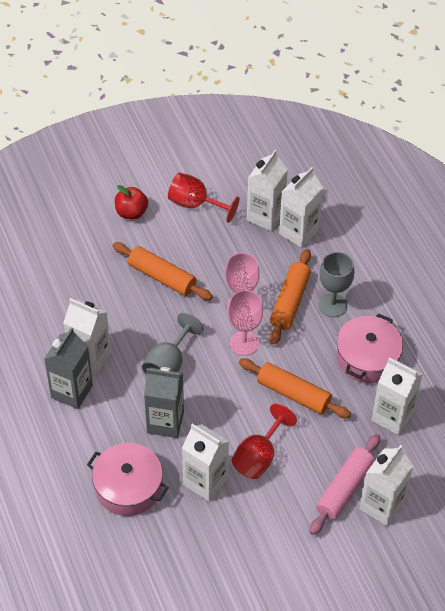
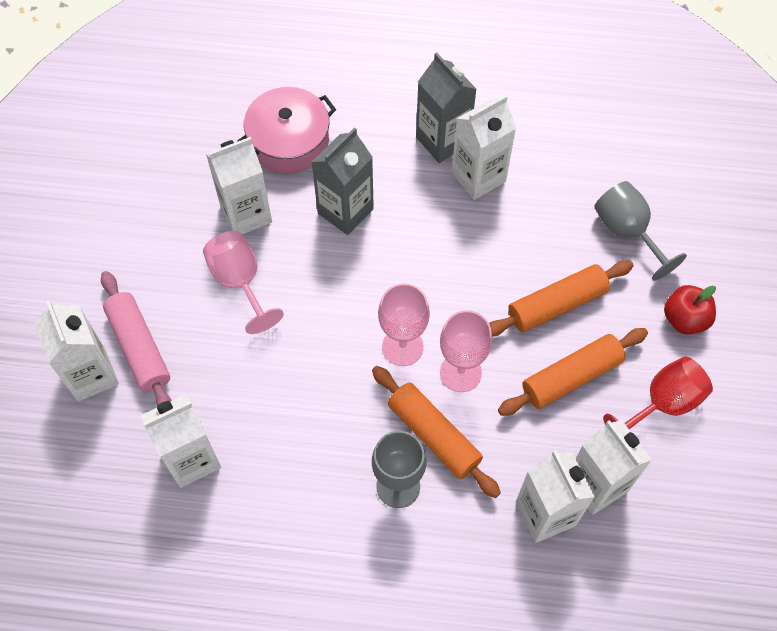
camera: 120 degrees right, 10 degrees up
grey goblet [142,313,204,375] -> grey goblet moved to [594,181,687,281]
red goblet [232,403,297,479] -> pink goblet [203,231,284,334]
orange rolling pin [239,359,351,418] -> orange rolling pin moved to [498,328,648,416]
pink pot [337,314,403,383] -> none

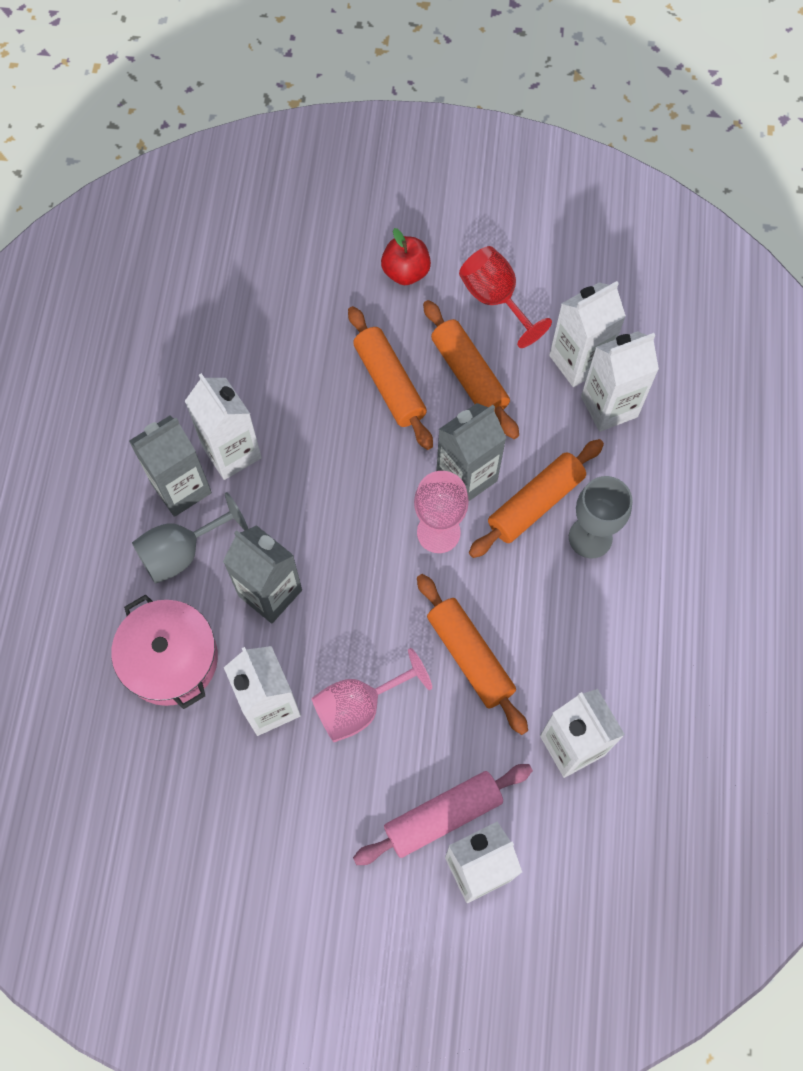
camera: 90 degrees left, 5 degrees up
pink goblet [440,310,492,392] -> grey carton [436,403,506,501]
grey goblet [594,181,687,281] -> grey goblet moved to [132,492,248,584]
none -> orange rolling pin [417,574,528,735]

